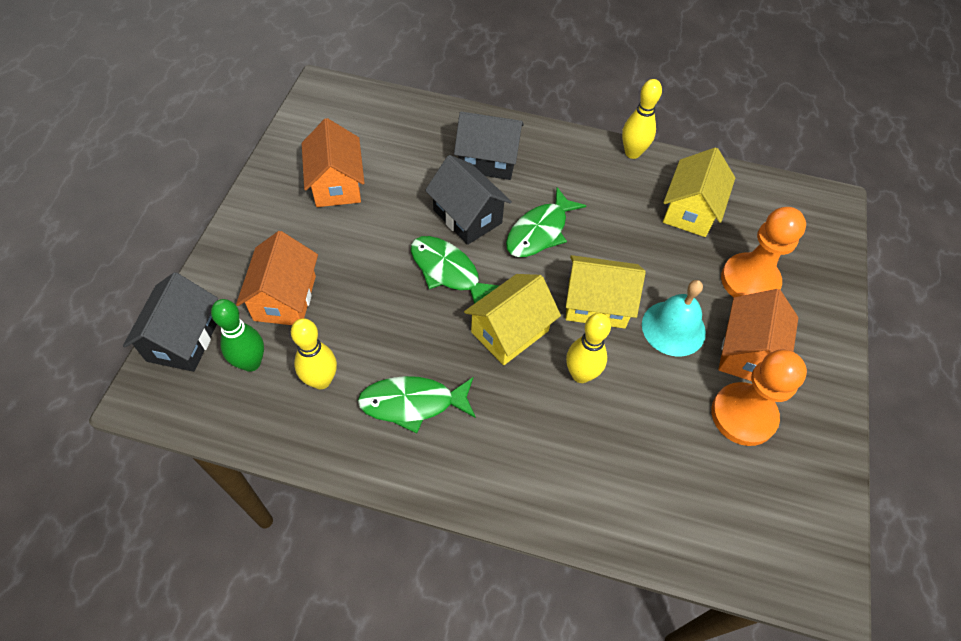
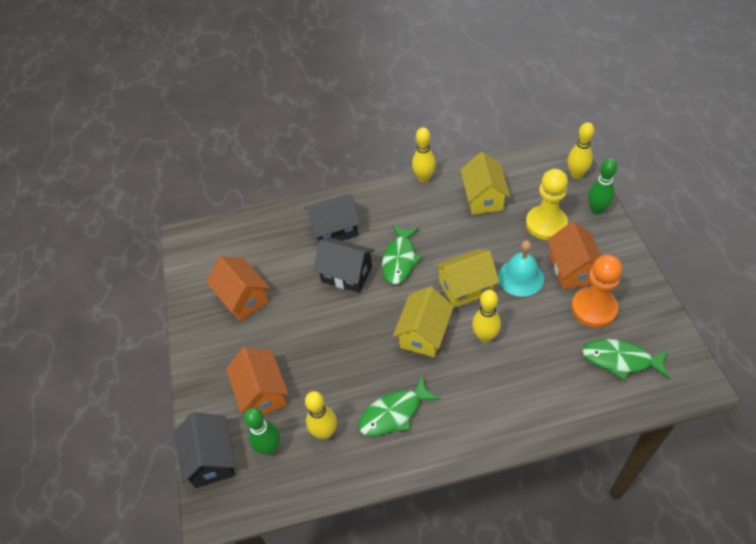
camera: 20 degrees left, 5 degrees down
green fish [411,236,499,304] -> green fish moved to [582,339,669,380]
orange pawn [721,207,806,298] -> yellow pawn [526,169,568,240]
none -> yellow bowling pin [567,122,594,179]
none -> green bowling pin [588,158,617,215]

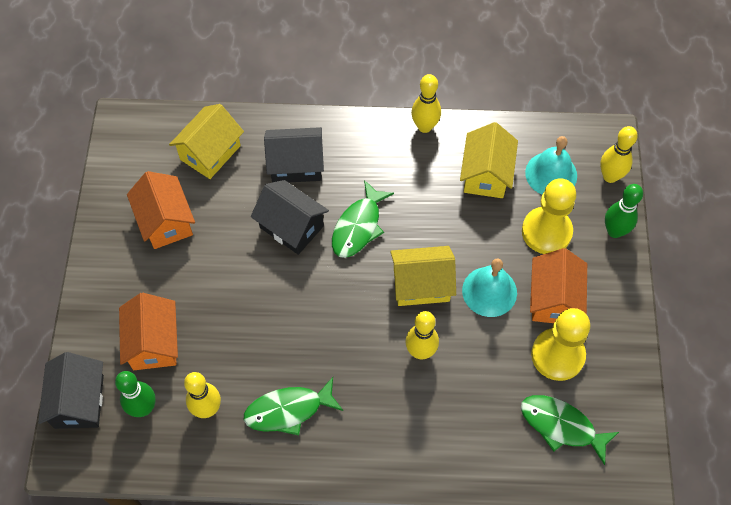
camera: 10 degrees right, 10 degrees up
yellow house [393,287,454,357] -> yellow house moved to [169,104,244,179]
orange pawn [571,255,622,328] -> yellow pawn [531,308,590,381]
none -> turquoise bell [525,136,577,195]

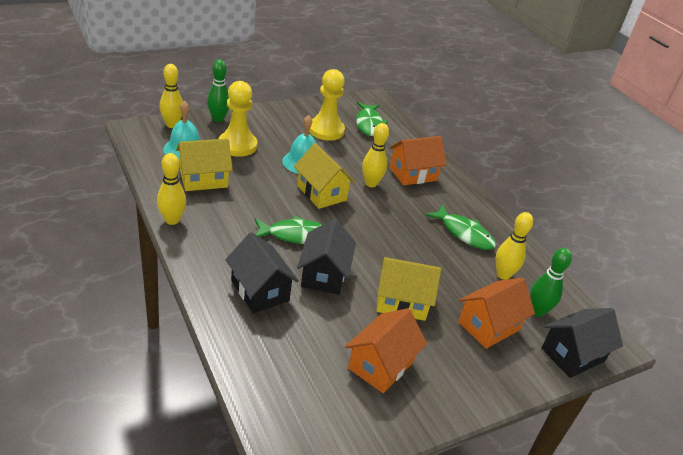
camera: 125 degrees left, 25 degrees down
yellow house [169,104,244,179] -> yellow house moved to [376,257,441,321]
orange house [530,248,587,323] -> orange house moved to [389,136,446,185]

